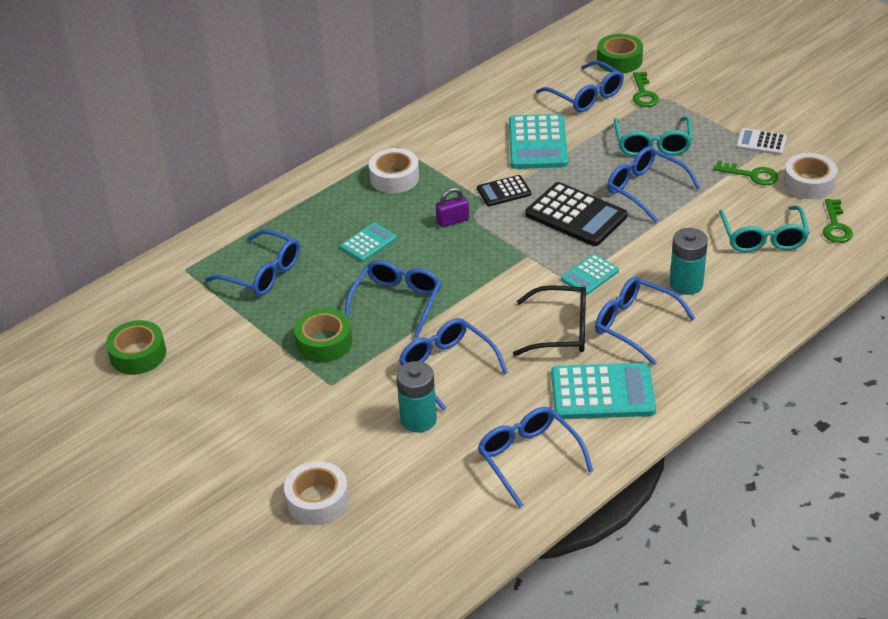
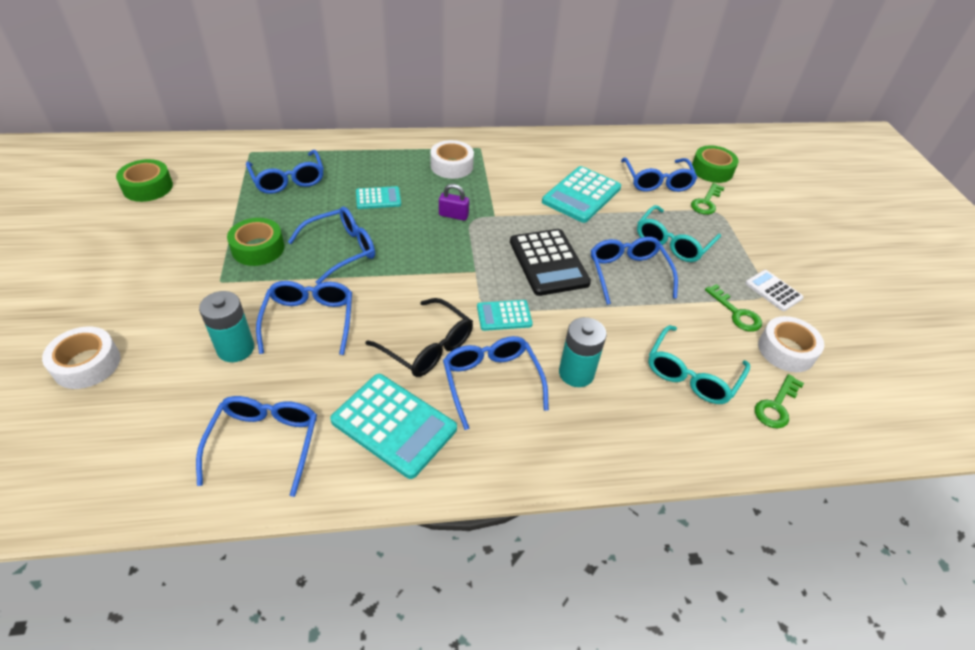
camera: 30 degrees right, 5 degrees up
black calculator [477,175,531,206] -> none

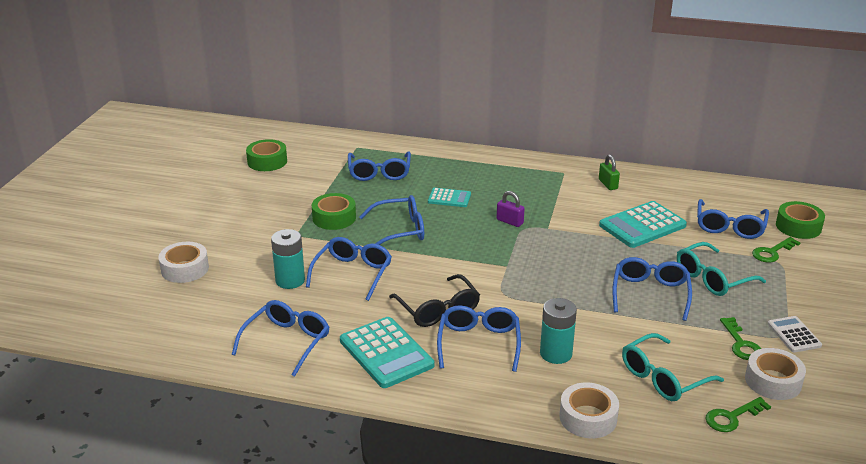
camera: 25 degrees right, 15 degrees down
white tape [430,140,474,179] -> white tape moved to [559,383,619,438]
turquoise calculator [477,300,533,331] -> none
black calculator [510,229,591,296] -> none
none -> green padlock [599,154,620,190]

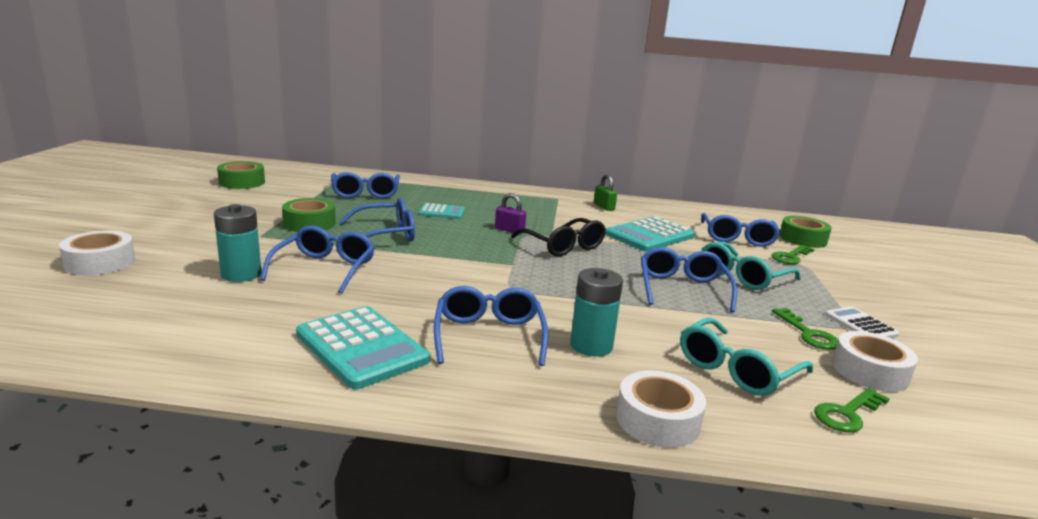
camera: 10 degrees left, 10 degrees down
blue glasses [232,300,329,377] -> none
black glasses [389,274,480,327] -> black glasses moved to [511,218,606,256]

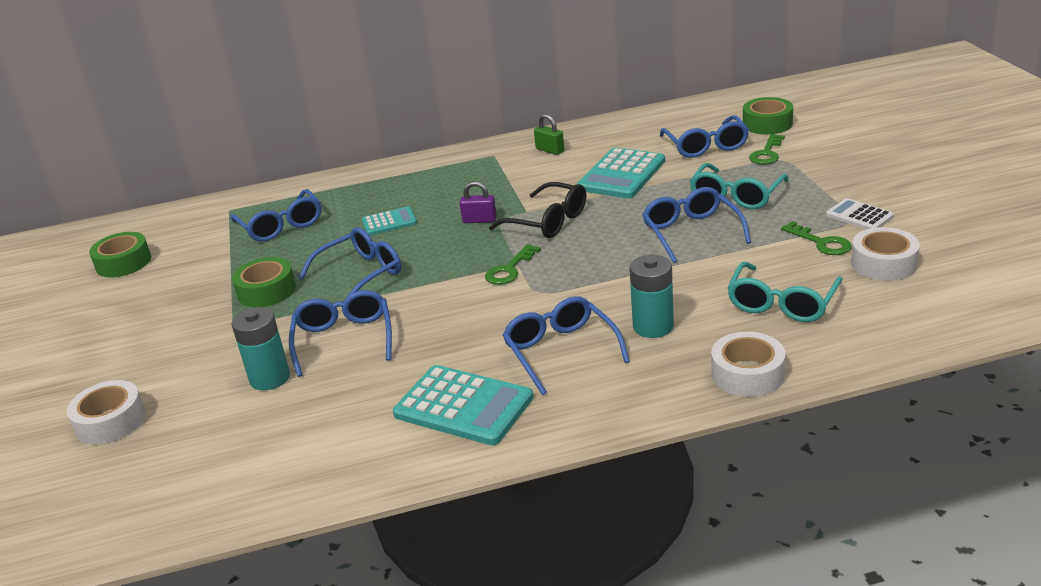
camera: 15 degrees left, 10 degrees up
green key [814,388,890,433] -> green key moved to [485,244,541,285]

